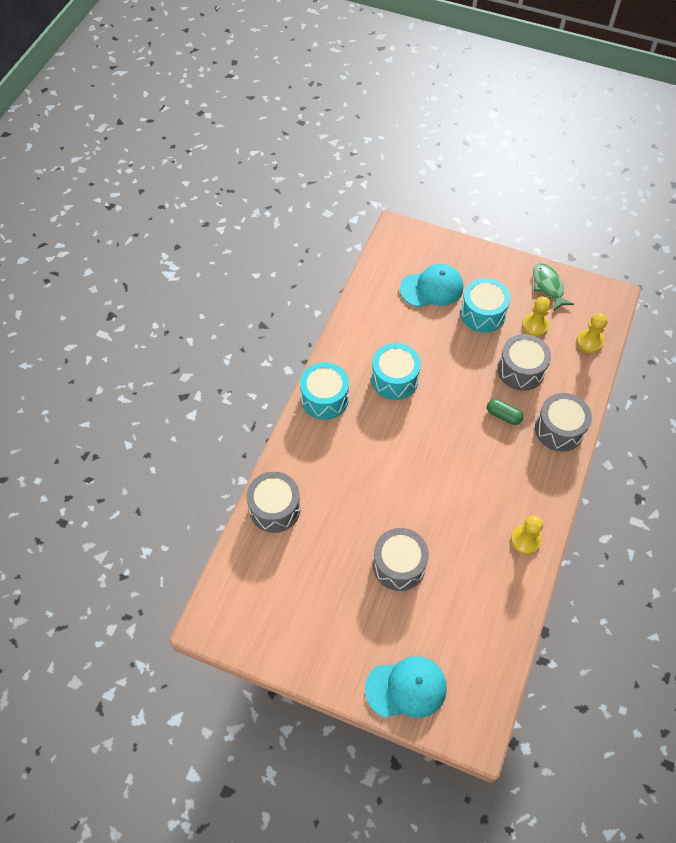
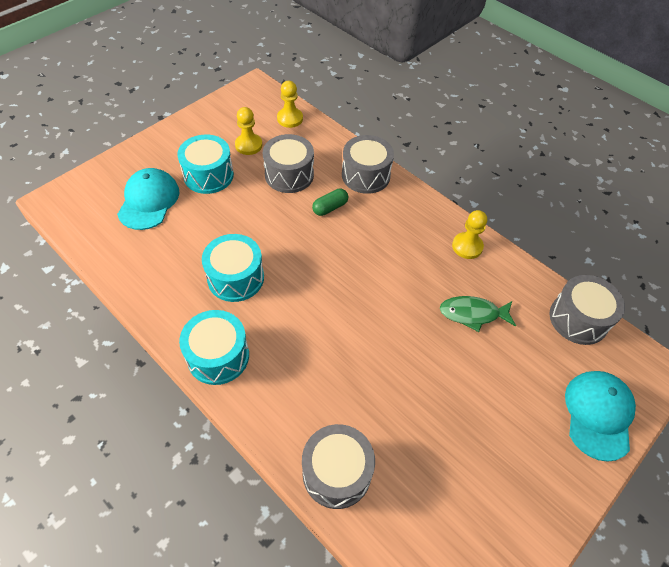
camera: 70 degrees left, 5 degrees down
grey drum [373,528,429,591] -> grey drum moved to [549,275,625,345]
green fish [533,263,574,311] -> green fish moved to [440,296,516,332]

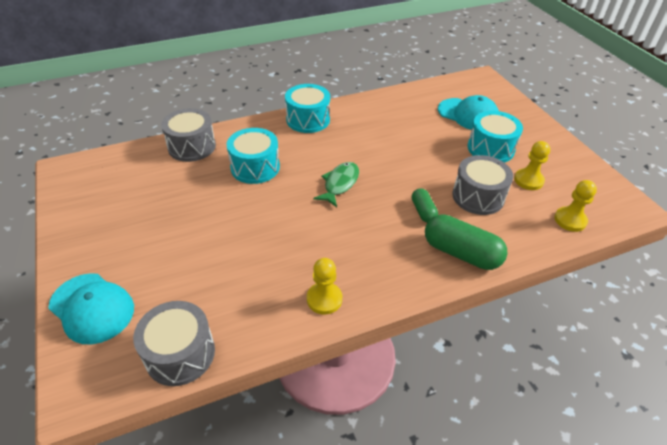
camera: 115 degrees right, 10 degrees down
turquoise drum [202,234,264,302] -> turquoise drum moved to [226,128,280,184]
grey drum [342,135,394,194] -> green capsule [425,214,508,270]
green fish [440,296,516,332] -> green fish moved to [313,162,359,207]

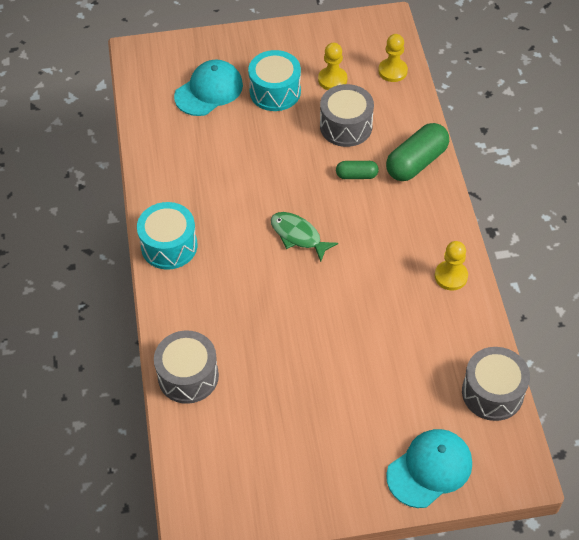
camera: 75 degrees left, 10 degrees up
turquoise drum [226,128,280,184] -> none

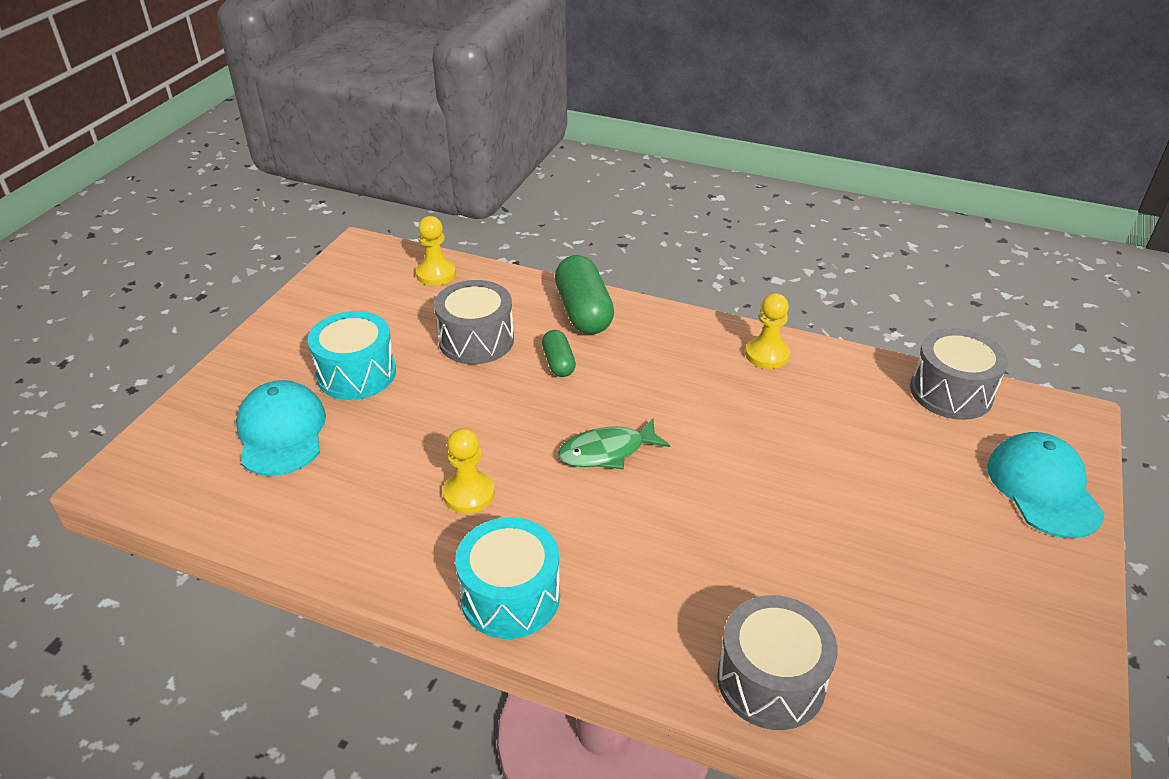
camera: 60 degrees left, 15 degrees down
yellow pawn [318,43,347,90] -> yellow pawn moved to [443,428,495,513]
green capsule [336,161,379,179] -> green capsule turned 45 degrees counterclockwise [542,330,576,377]

